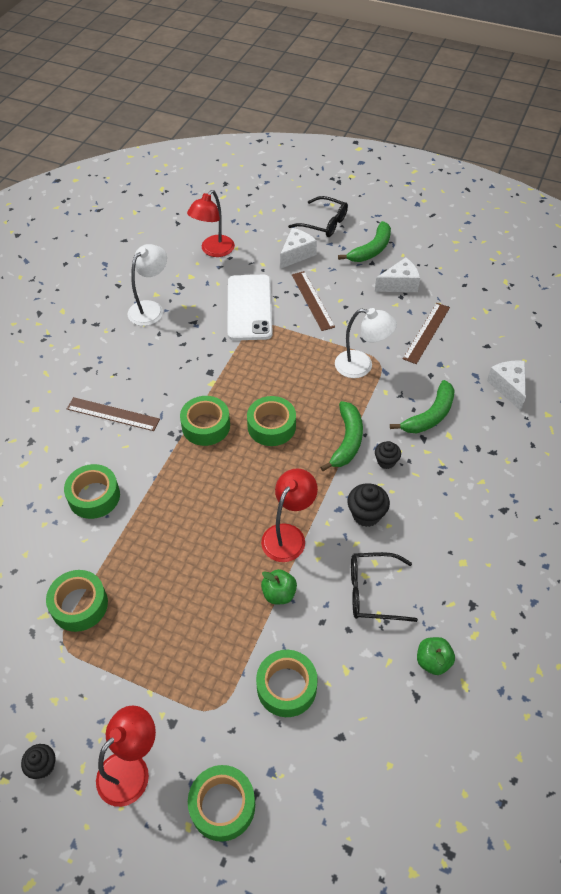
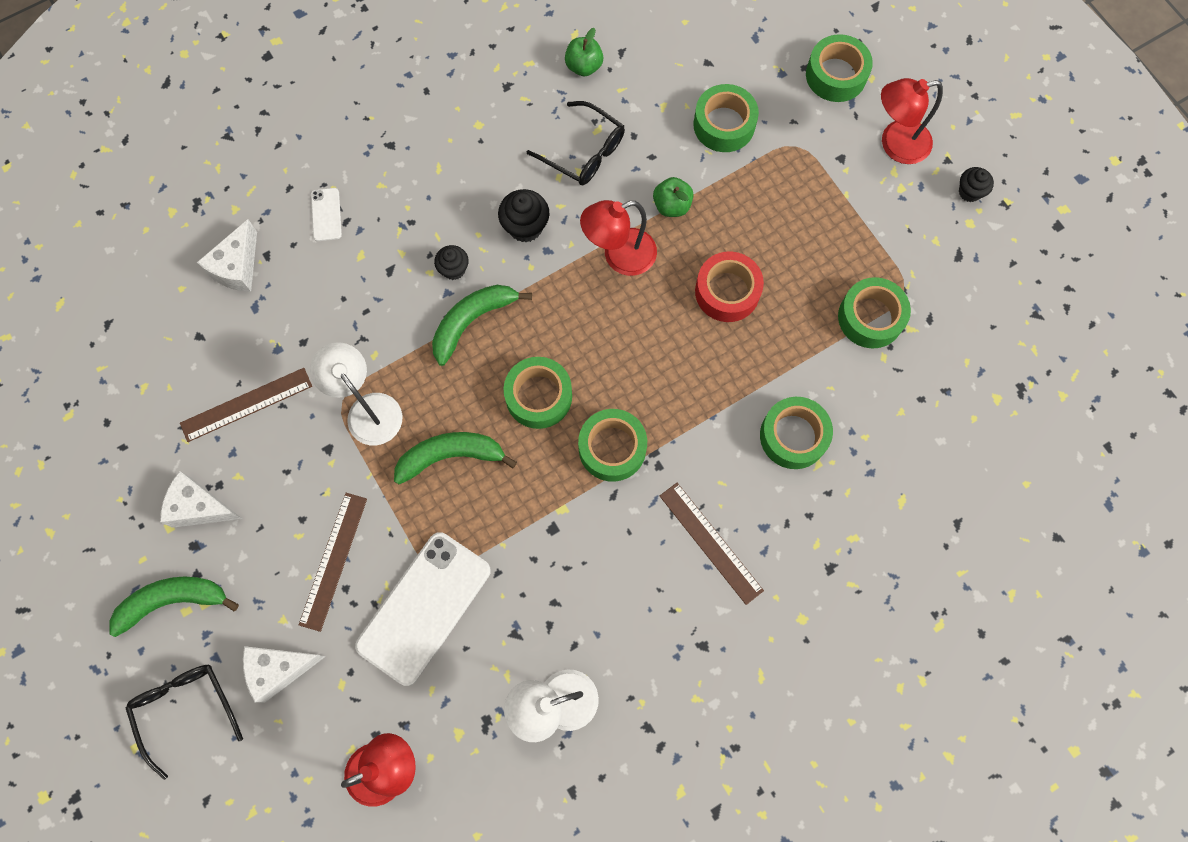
camera: 145 degrees left, 20 degrees up
green banana [390,380,455,433] -> green banana moved to [394,432,517,484]
none -> white phone [311,188,342,241]
none -> red tape [695,251,764,322]

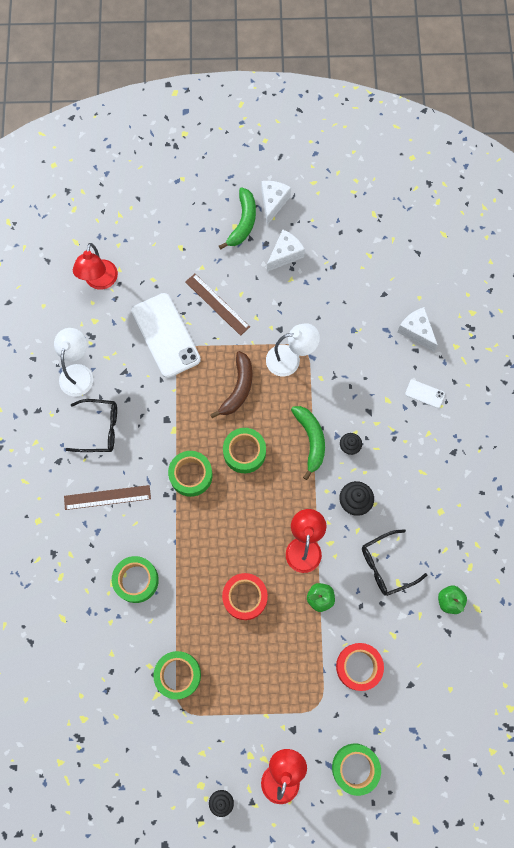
camera: 120 degrees right, 0 degrees up
black glasses [125,665,243,780] -> black glasses moved to [65,399,117,452]
brown ruler [180,368,312,442] -> none
white cheese [243,646,326,703] -> white cheese moved to [261,181,291,225]
green banana [394,432,517,484] -> brown banana [210,351,252,418]
green tape [693,84,759,152] -> red tape [336,643,384,691]

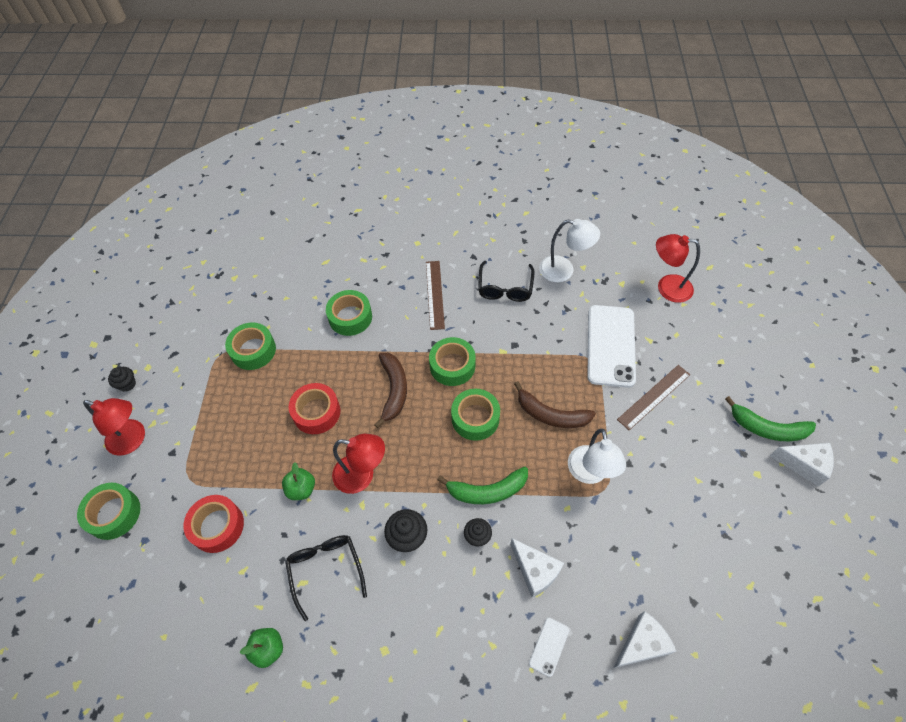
camera: 95 degrees right, 15 degrees down
white phone [132,293,201,378] -> white phone turned 60 degrees counterclockwise [587,305,636,388]
white cheese [267,230,305,272] -> white cheese moved to [510,538,564,598]
none -> brown banana [374,353,407,428]

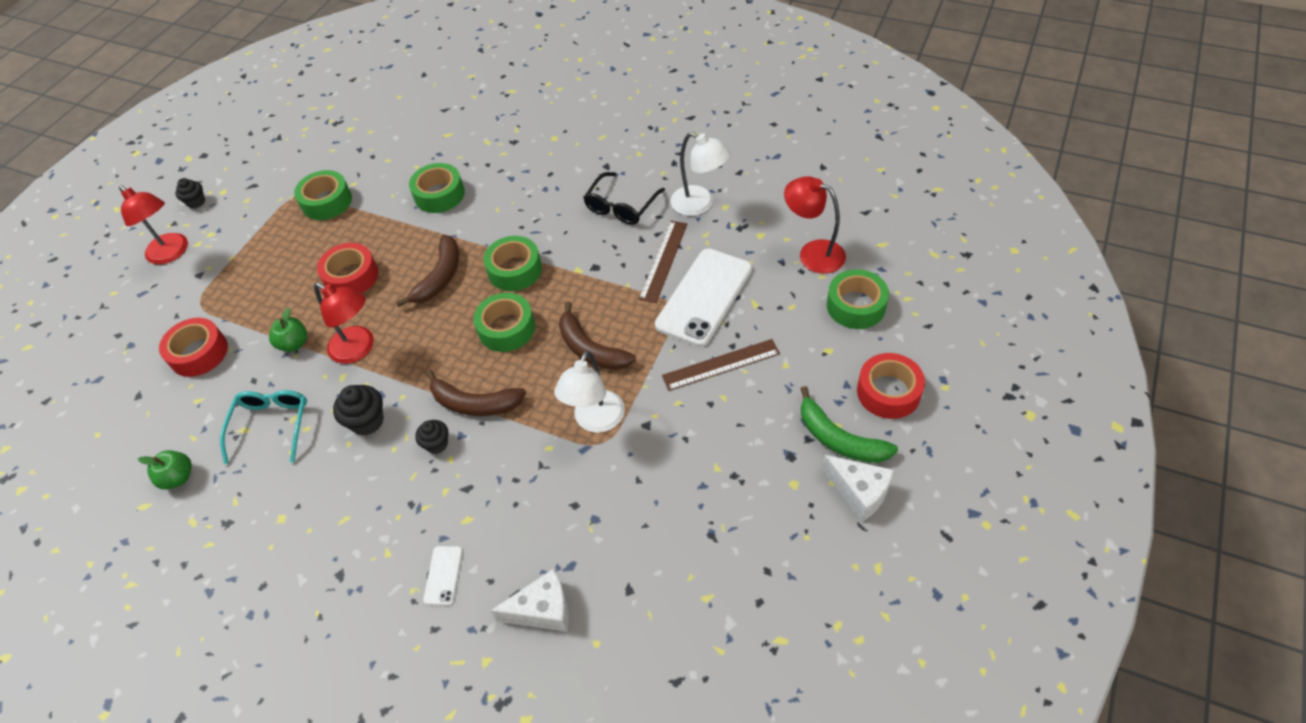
camera: 25 degrees right, 5 degrees down
green tape [77,483,140,540] -> green tape moved to [827,269,889,329]
black glasses [285,535,367,621] -> turquoise glasses [220,390,307,464]
brown ruler [426,261,445,330] -> brown ruler moved to [639,221,688,303]
green banana [437,467,528,504] -> brown banana [426,370,526,416]
white cheese [510,538,564,598] -> none
white phone [529,618,569,677] -> white phone turned 45 degrees counterclockwise [423,546,463,605]
none -> red tape [857,353,925,419]

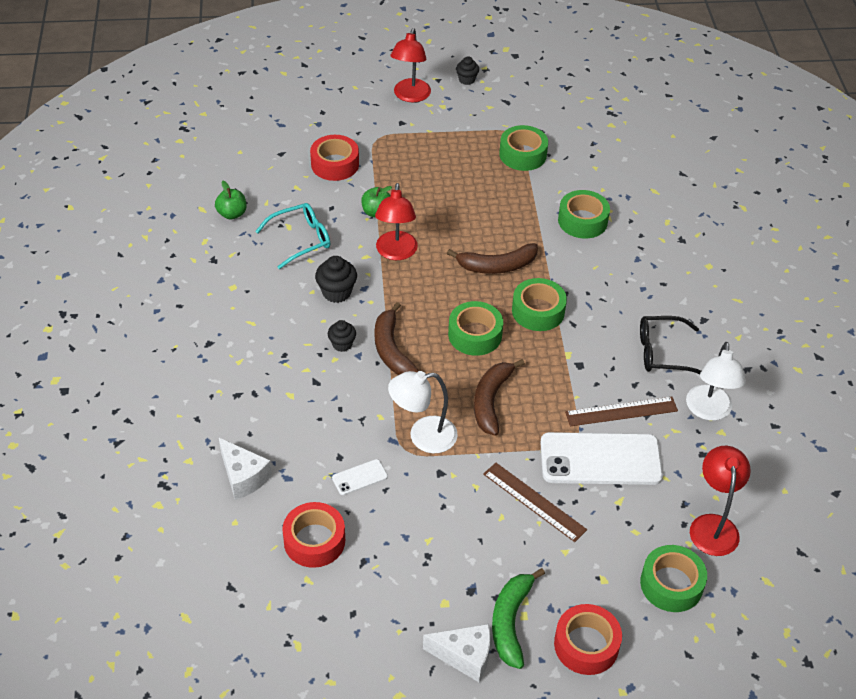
camera: 55 degrees right, 5 degrees down
red tape [317,243,378,294] -> red tape moved to [282,502,345,568]
white phone [423,546,463,605] -> white phone moved to [332,459,388,495]
white cheese [822,455,894,522] -> white cheese turned 90 degrees counterclockwise [423,624,490,682]

